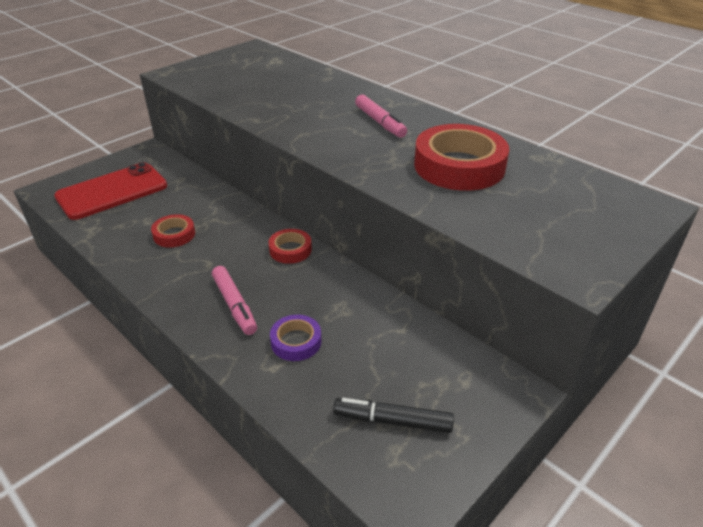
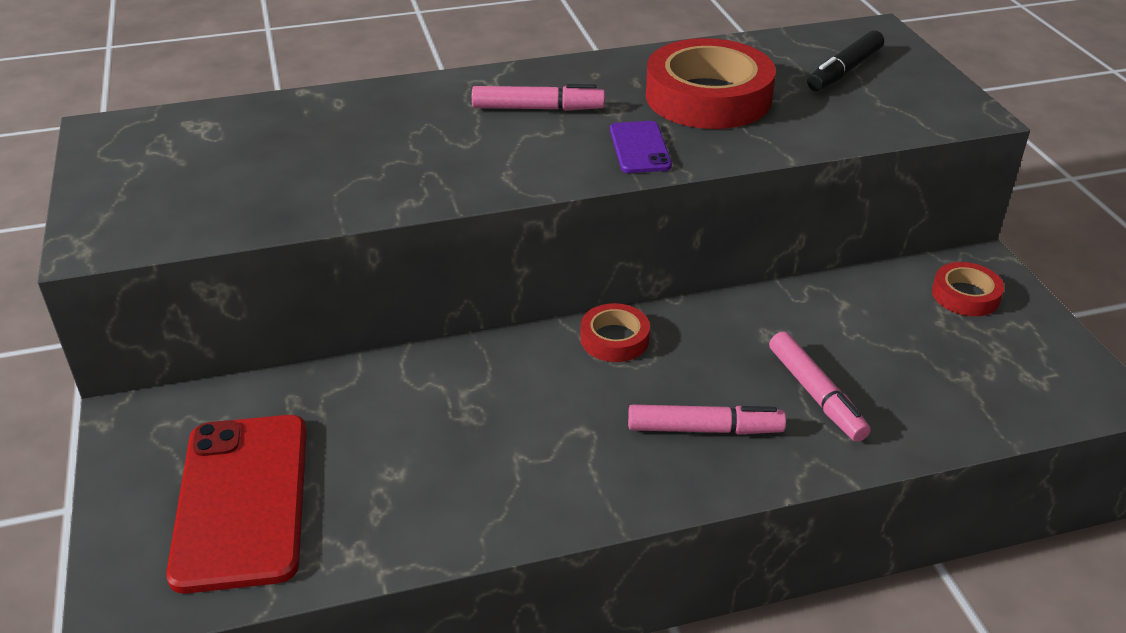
camera: 60 degrees left, 0 degrees up
red tape [151,214,195,248] -> red tape moved to [932,262,1004,316]
purple tape [270,315,321,361] -> pink marker [769,332,871,442]
black marker [333,398,454,433] -> black marker moved to [807,30,884,91]
none -> purple phone [610,121,672,173]

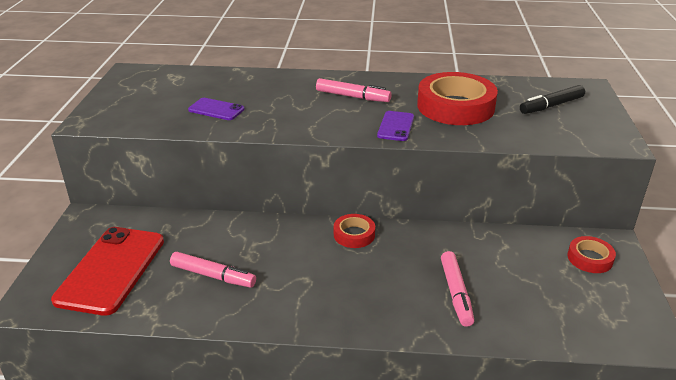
camera: 20 degrees right, 5 degrees down
pink marker [628,405,786,435] -> pink marker moved to [170,252,256,288]
none -> purple phone [188,98,245,120]

